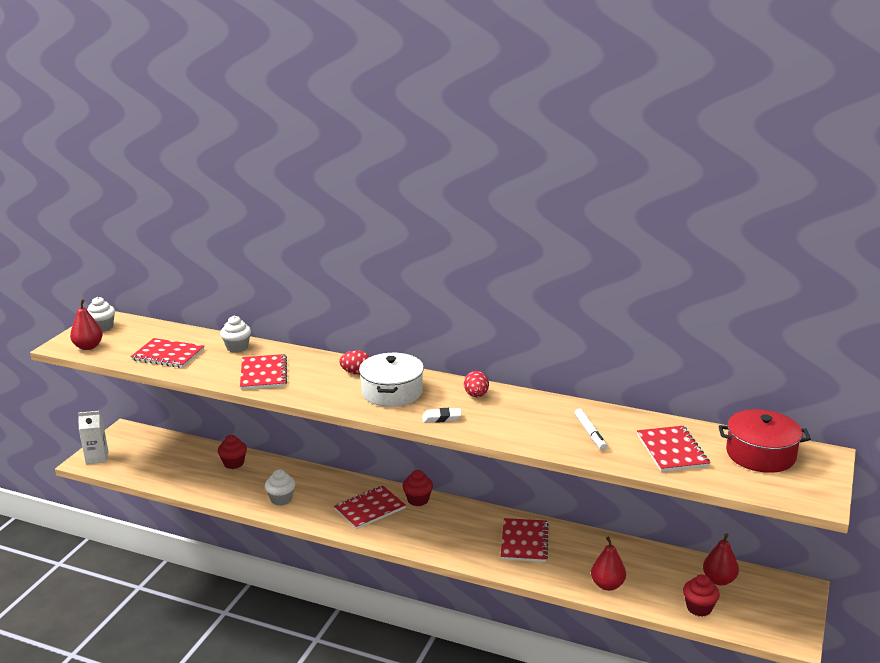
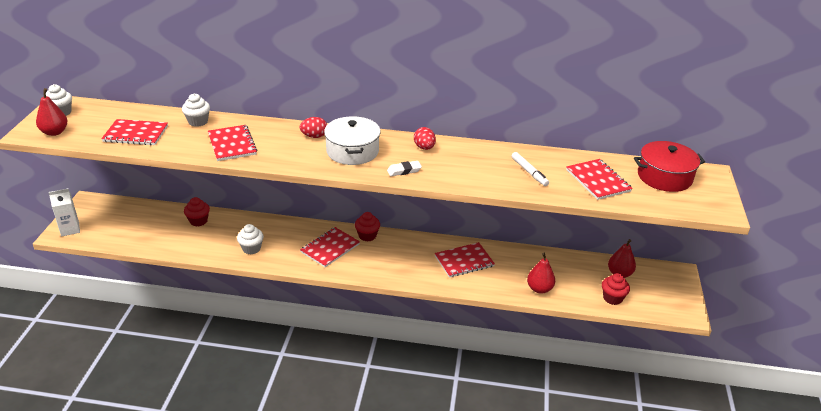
camera: 15 degrees left, 10 degrees up
red notebook [501,518,549,562] -> red notebook turned 75 degrees clockwise [435,242,495,278]

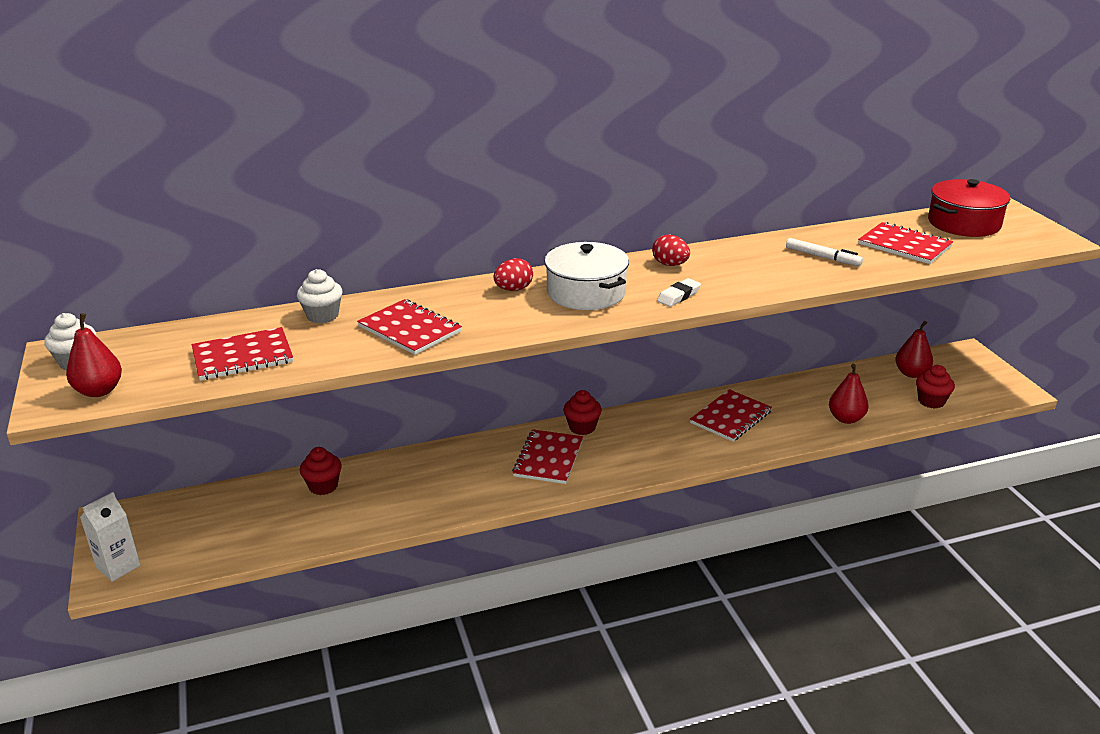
camera: 25 degrees left, 5 degrees down
white cupcake [237,224,264,255] -> none

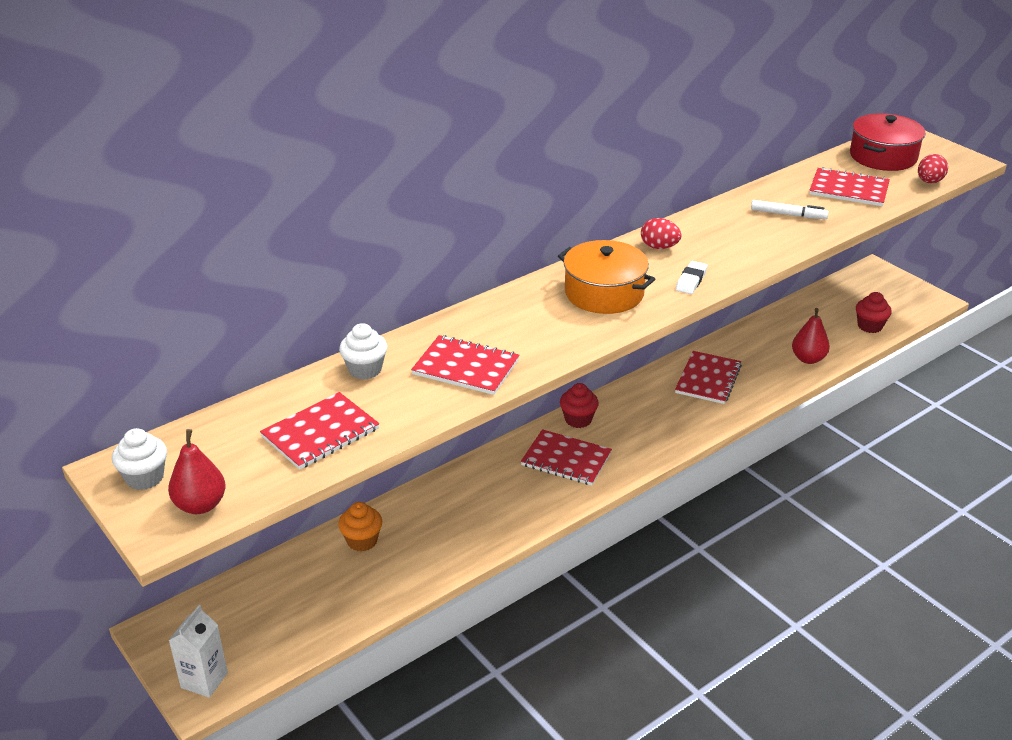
camera: 20 degrees left, 5 degrees up
red cupcake [300,447,342,495] -> orange cupcake [338,502,382,551]
red egg [494,258,533,291] -> red egg moved to [918,154,948,183]
red notebook [512,429,583,484] -> red notebook turned 60 degrees counterclockwise [521,429,612,485]
white pot [544,242,629,310] -> orange pot [558,240,655,314]
red pear [895,321,933,378] -> none

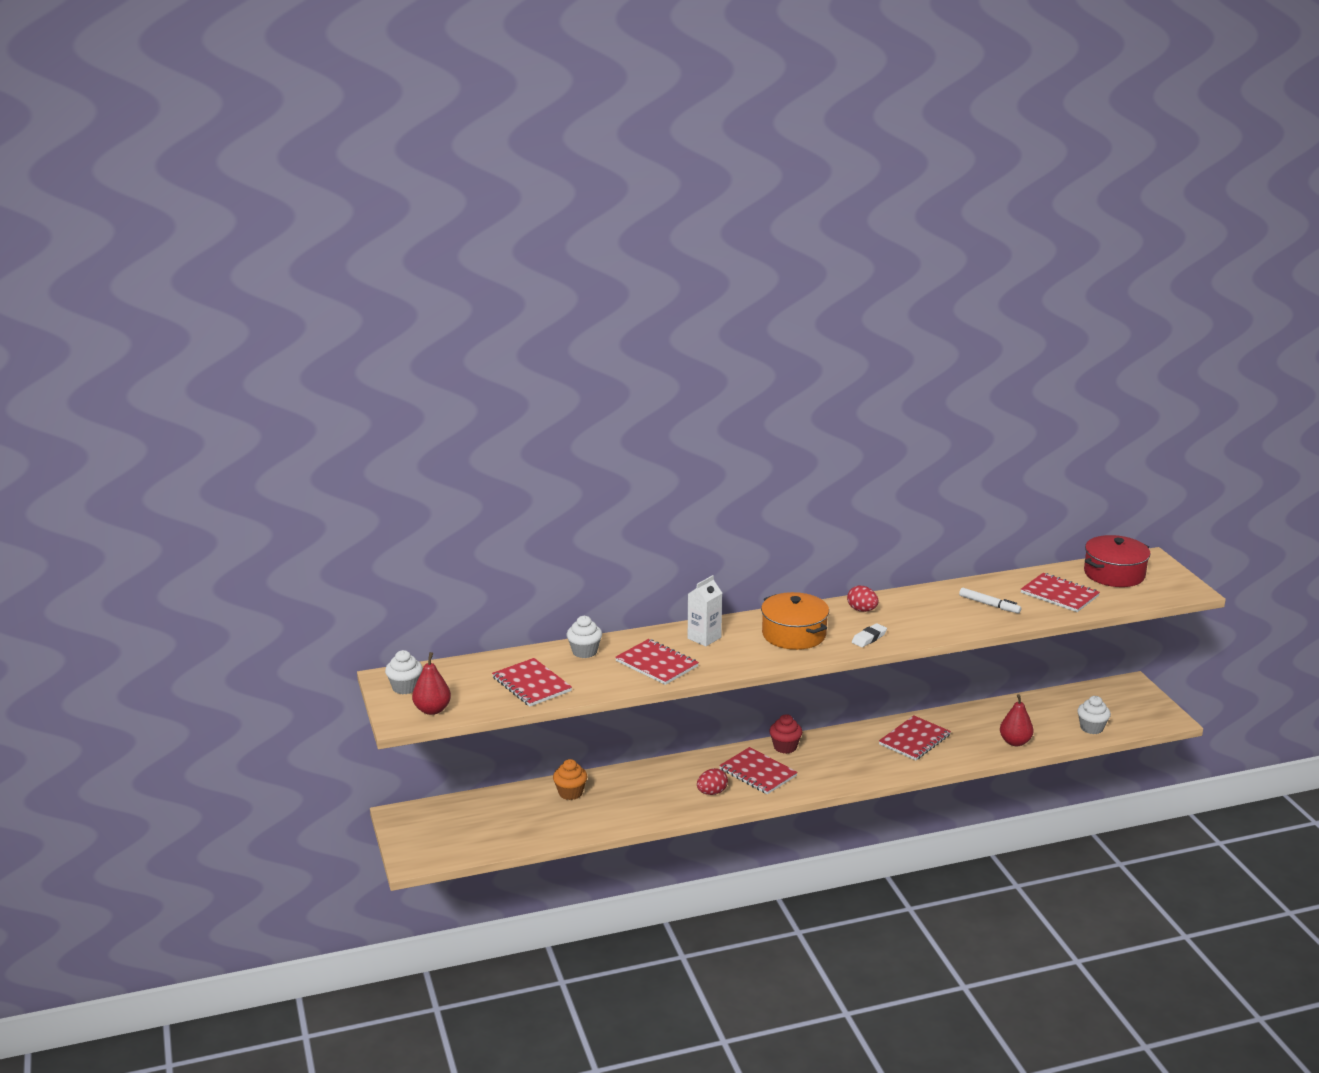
camera: 20 degrees right, 10 degrees down
white carton [168,605,228,698] -> white carton moved to [688,575,722,646]
red notebook [260,392,379,470] -> red notebook turned 75 degrees clockwise [492,658,572,706]
red cupcake [856,292,892,333] -> white cupcake [1077,696,1111,734]
red egg [918,154,948,183] -> red egg moved to [697,768,728,795]

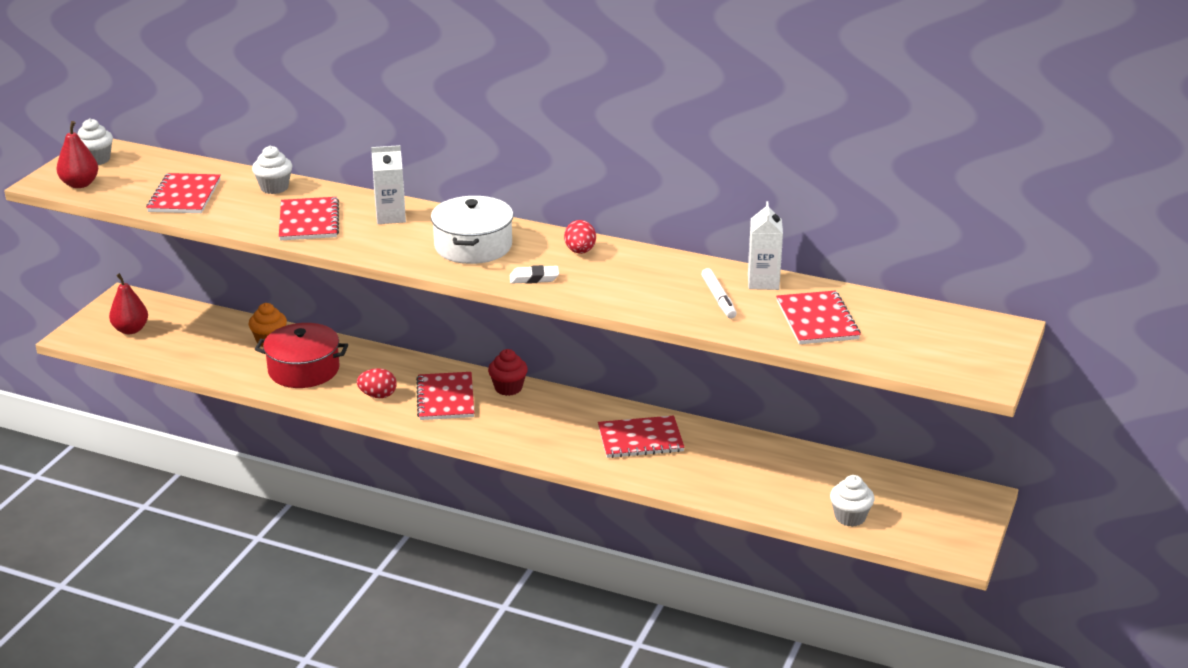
camera: 40 degrees right, 5 degrees up
orange pot [761,592,829,650] -> white pot [431,196,513,264]
red pear [1000,694,1034,746] -> red pear moved to [109,273,148,334]
red pot [1084,535,1150,587] -> red pot moved to [255,323,348,388]
none -> white carton [748,201,783,290]

